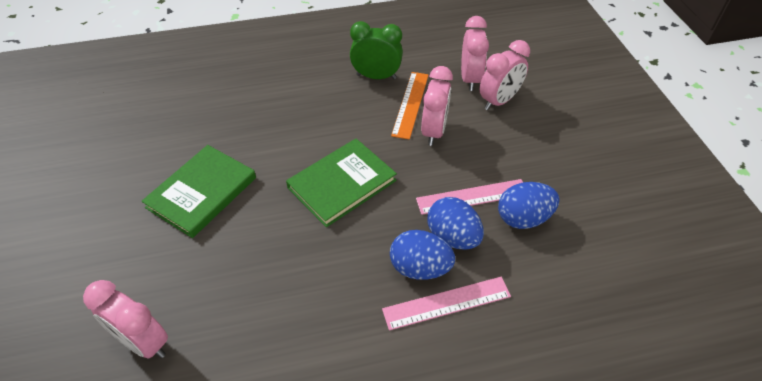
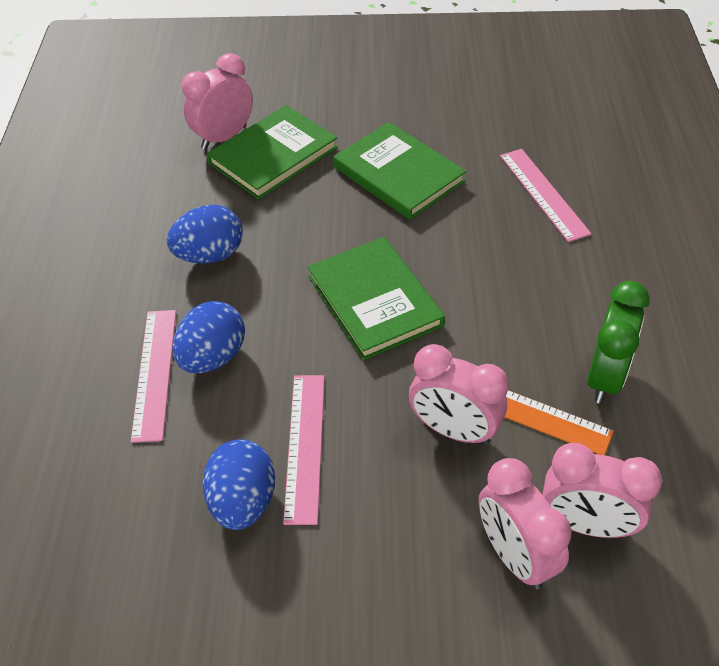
camera: 105 degrees right, 0 degrees up
blue egg [427,197,484,250] -> blue egg moved to [167,205,243,264]
none -> green book [207,105,338,200]
none -> pink ruler [500,149,591,242]

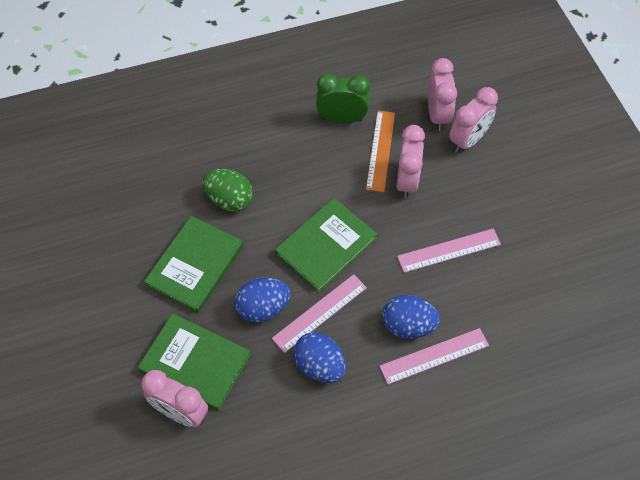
camera: 110 degrees left, 10 degrees up
blue egg [202,439,275,530] -> blue egg moved to [235,278,291,323]
pink ruler [500,149,591,242] -> pink ruler moved to [272,274,367,353]
none -> green egg [203,169,253,211]

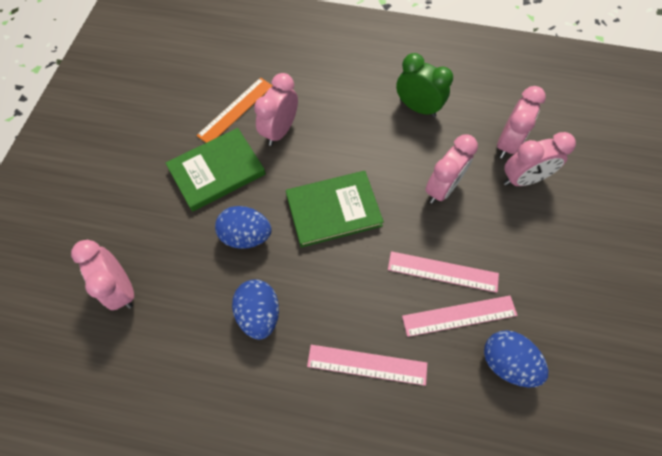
camera: 30 degrees right, 5 degrees up
green book [138,313,251,411] -> none
green egg [203,169,253,211] -> pink clock [254,73,298,146]
pink ruler [272,274,367,353] -> pink ruler moved to [402,296,517,337]
orange ruler [366,111,395,192] -> orange ruler moved to [197,78,273,143]
blue egg [382,295,440,339] -> blue egg moved to [484,330,548,388]

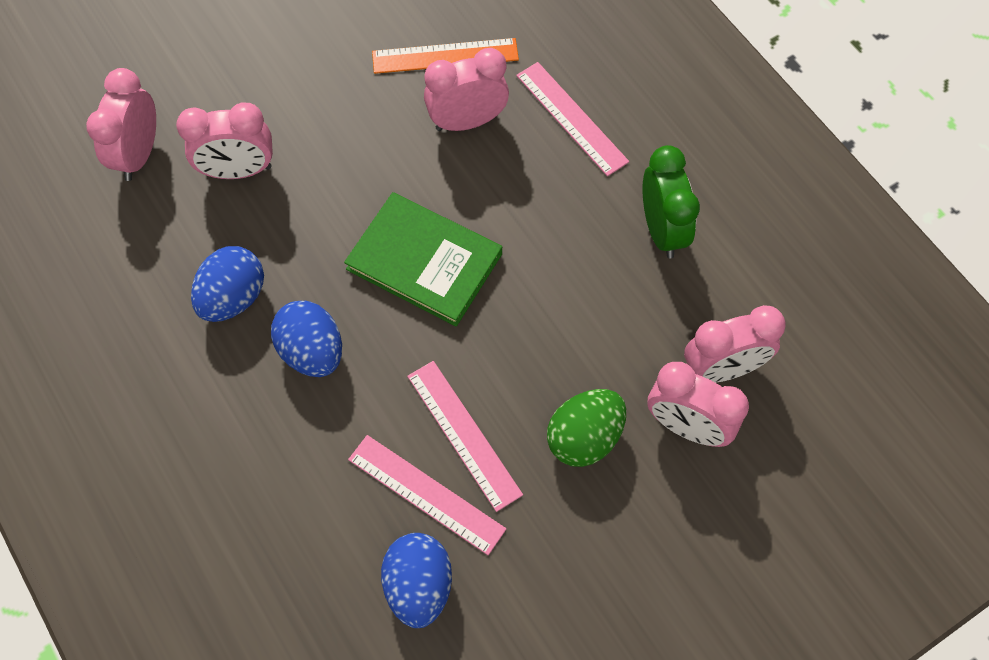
camera: 45 degrees right, 0 degrees up
green book [166,128,266,212] -> none
blue egg [215,206,272,249] -> blue egg moved to [271,301,342,377]
pink ruler [307,345,427,386] -> pink ruler moved to [516,62,629,176]
pink clock [425,135,478,204] -> pink clock moved to [176,102,273,179]
none -> green egg [547,389,627,467]

